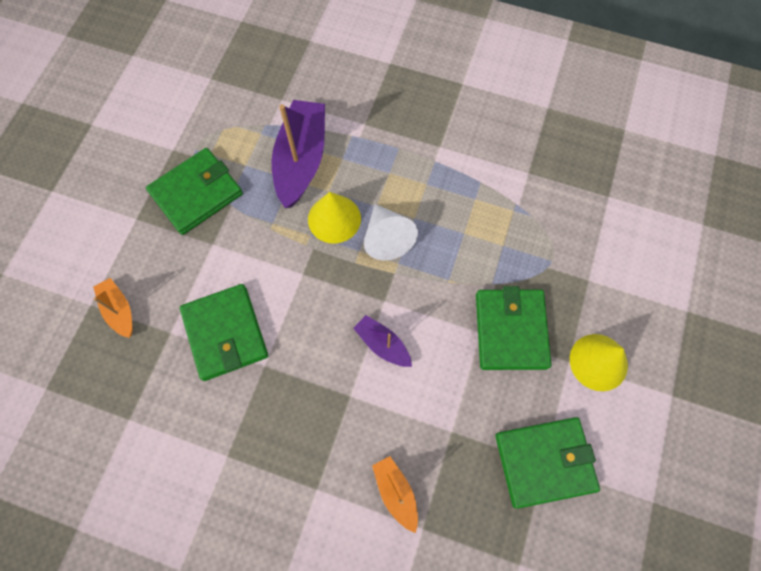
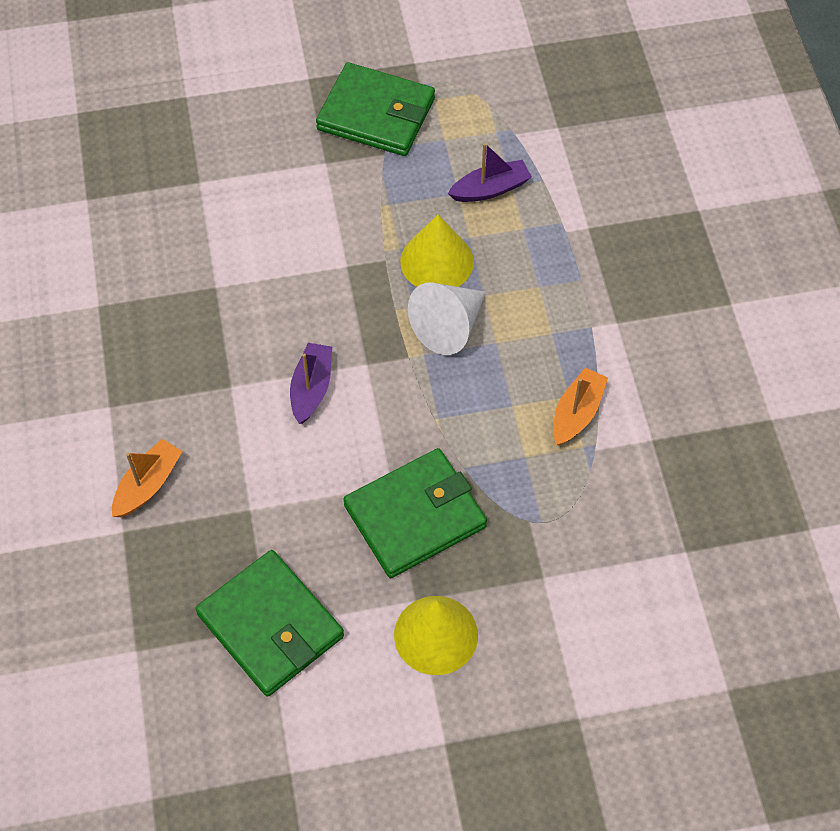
camera: 60 degrees right, 10 degrees down
orange boat [93,278,133,338] -> orange boat moved to [553,367,608,445]
green wallet [180,284,268,381] -> none
purple boat [271,100,325,208] -> purple boat [448,143,532,202], size x0.51

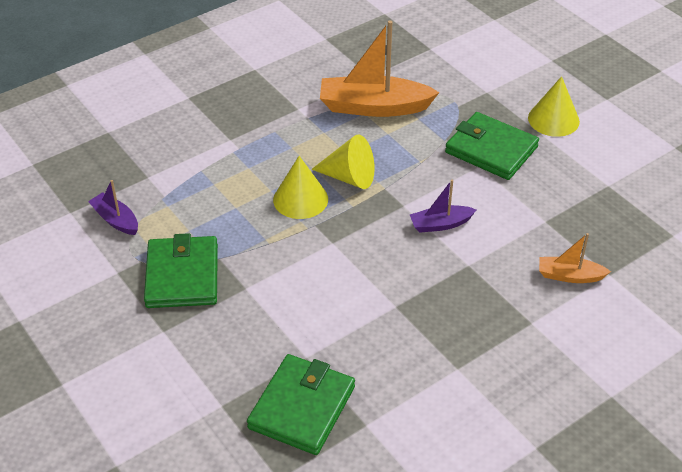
camera: 115 degrees left, 15 degrees down
green wallet [196,550,344,697] -> green wallet moved to [247,354,355,455]
white cone [408,282,486,355] -> yellow cone [311,135,375,189]
purple boat [448,143,532,202] -> purple boat moved to [88,180,138,235]
orange boat [553,367,608,445] -> orange boat [320,21,440,117], size x1.94

